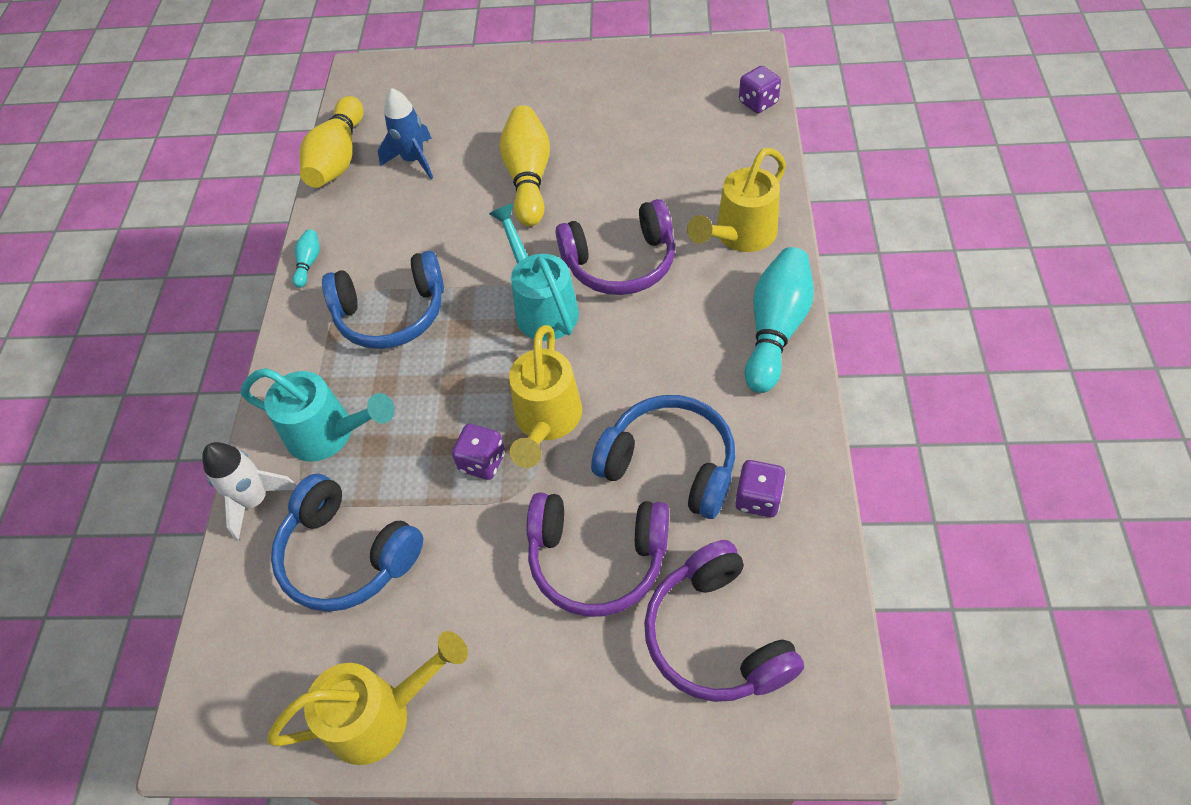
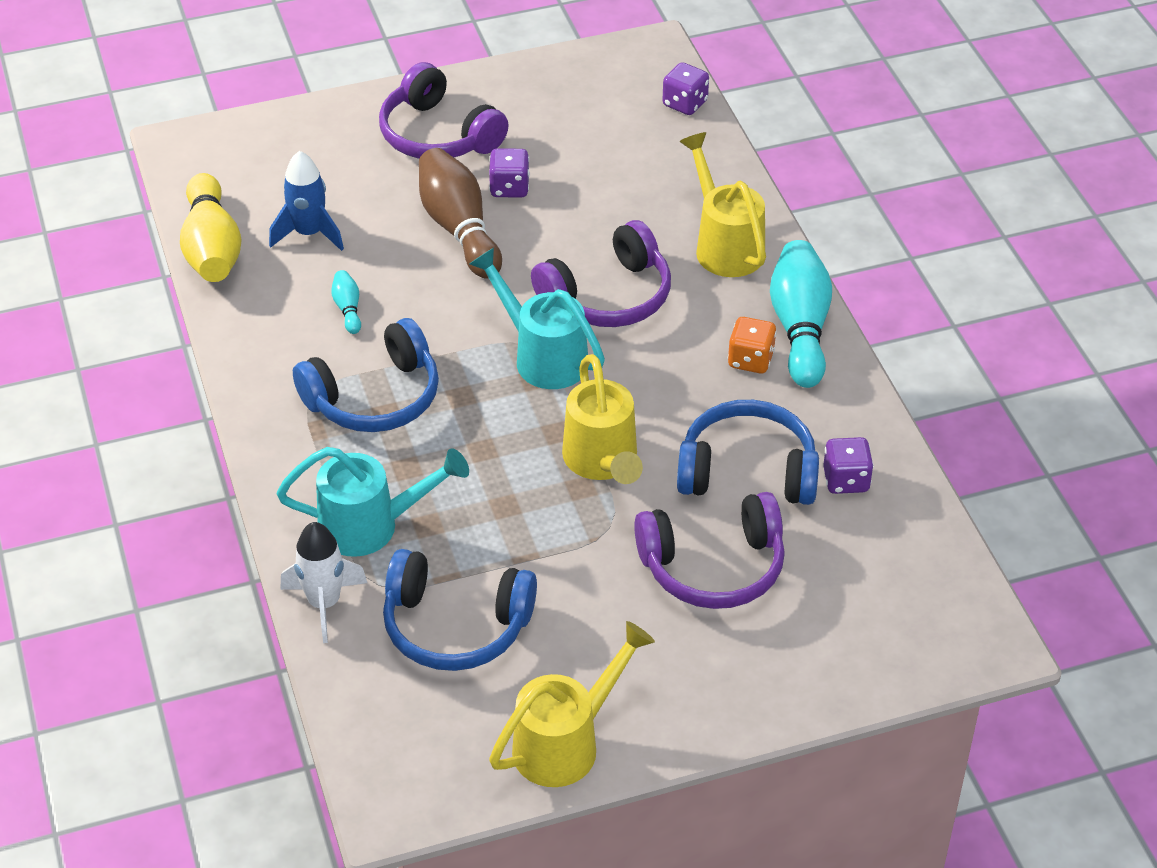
camera: 25 degrees left, 10 degrees down
turquoise bowling pin [292,229,320,288] -> turquoise bowling pin moved to [331,270,361,334]
purple dice [452,424,505,480] -> purple dice moved to [489,148,530,198]
yellow bowling pin [500,105,550,226] -> brown bowling pin [419,148,502,279]
purple headphones [644,540,804,702] -> purple headphones moved to [379,62,509,159]
yellow watering can [687,147,786,252] -> yellow watering can turned 135 degrees clockwise [679,132,766,277]
none -> orange dice [728,317,777,373]

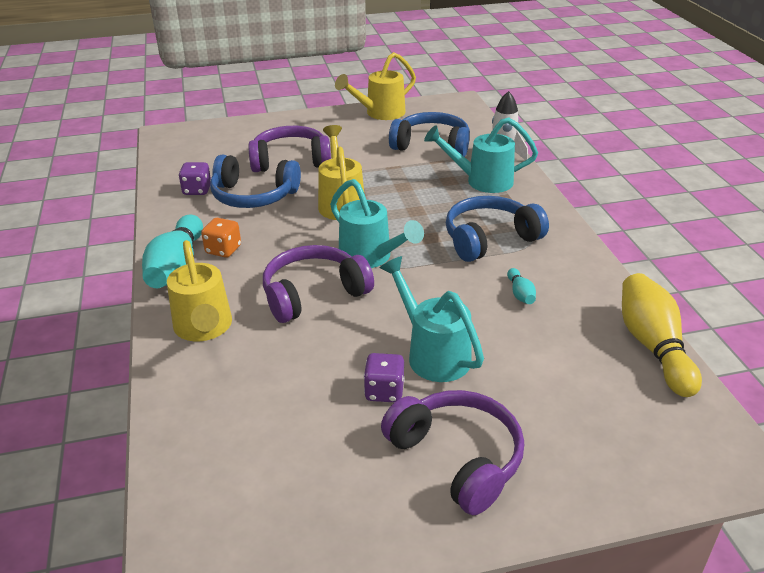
camera: 175 degrees left, 10 degrees down
blue rocket [269,151,344,251] -> none
brown bowling pin [419,148,502,279] -> turquoise watering can [380,256,484,382]
purple dice [663,62,709,115] -> none

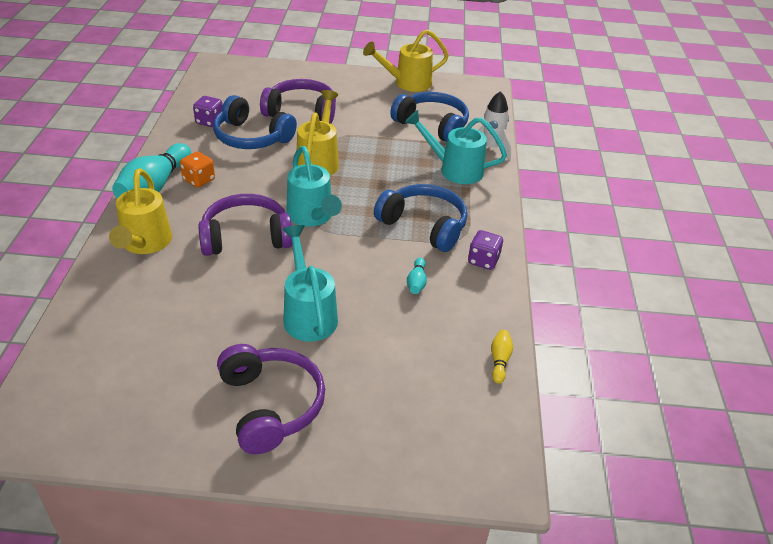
camera: 15 degrees right, 5 degrees up
purple dice [363,353,405,403] -> purple dice moved to [468,230,503,270]
blue headphones [446,196,549,262] -> blue headphones turned 45 degrees clockwise [374,184,467,252]
yellow bowling pin [622,273,702,397] -> yellow bowling pin [491,330,513,384], size x0.45

